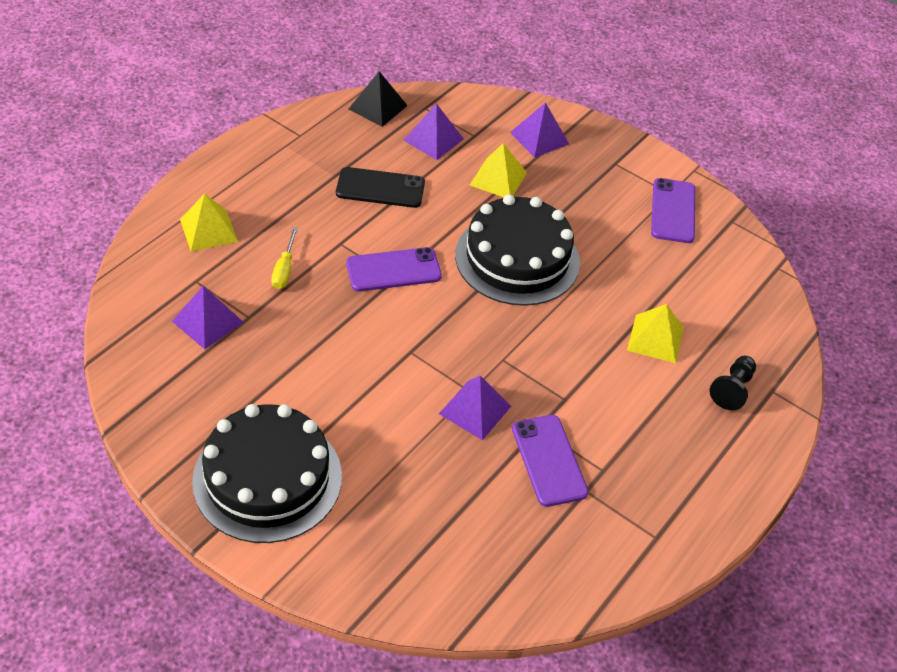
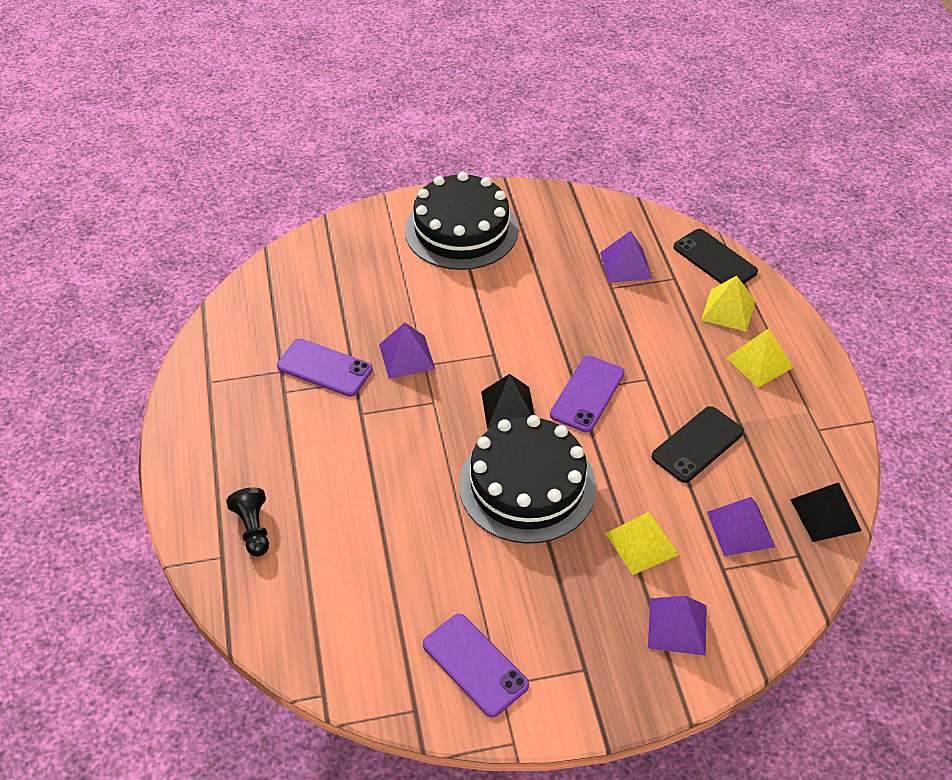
camera: 135 degrees right, 0 degrees up
yellow screwdriver [271,228,298,289] -> none
yellow pyramid [627,304,684,363] -> yellow pyramid moved to [726,328,793,387]
none -> black pyramid [481,374,535,429]
none -> black phone [673,229,758,284]

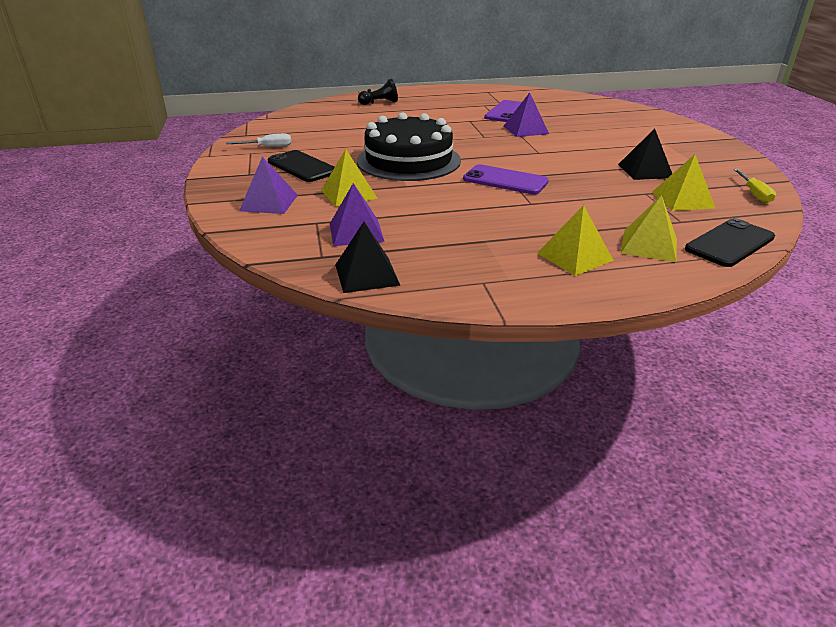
camera: 90 degrees right, 15 degrees down
black cake [405,172,518,270] -> none
purple phone [423,614,529,717] -> white screwdriver [226,133,291,147]
black pyramid [481,374,535,429] -> black pyramid moved to [618,128,672,180]
purple pyramid [600,231,652,283] -> yellow pyramid [652,154,716,211]
black phone [652,406,744,483] -> black phone moved to [268,150,335,182]
none -> yellow screwdriver [733,169,776,203]

